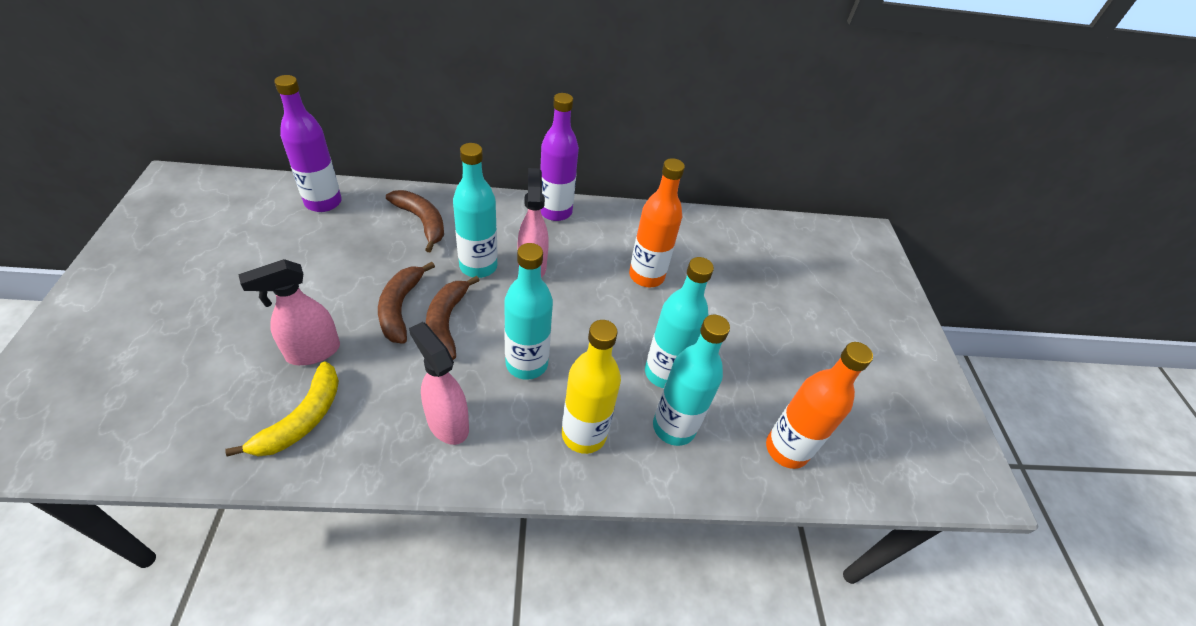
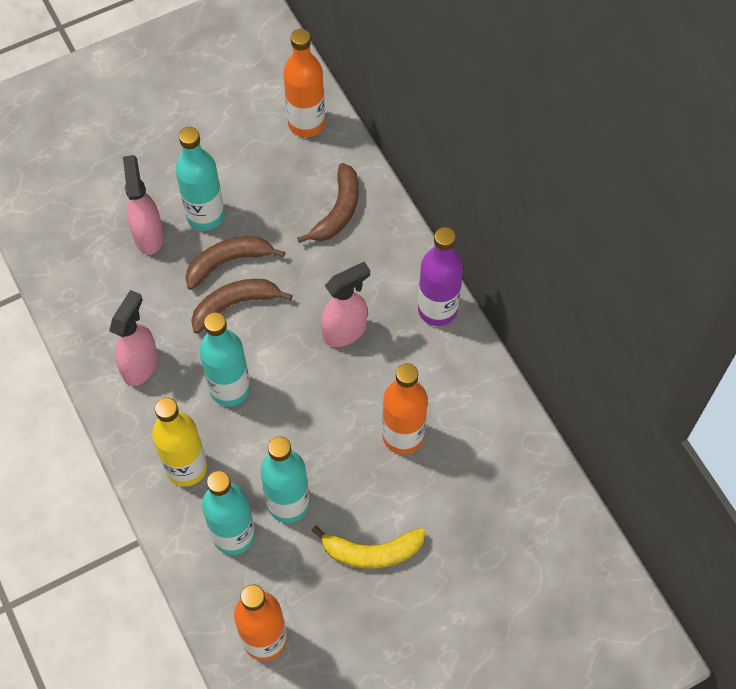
camera: 70 degrees right, 15 degrees up
yellow banana [225,361,339,456] -> yellow banana moved to [311,525,425,569]
pink spray bottle [238,259,340,365] -> pink spray bottle turned 45 degrees clockwise [123,155,164,255]
purple bottle [274,75,341,212] -> orange bottle [283,29,325,137]
turquoise bottle [453,143,498,278] -> turquoise bottle moved to [175,127,225,231]

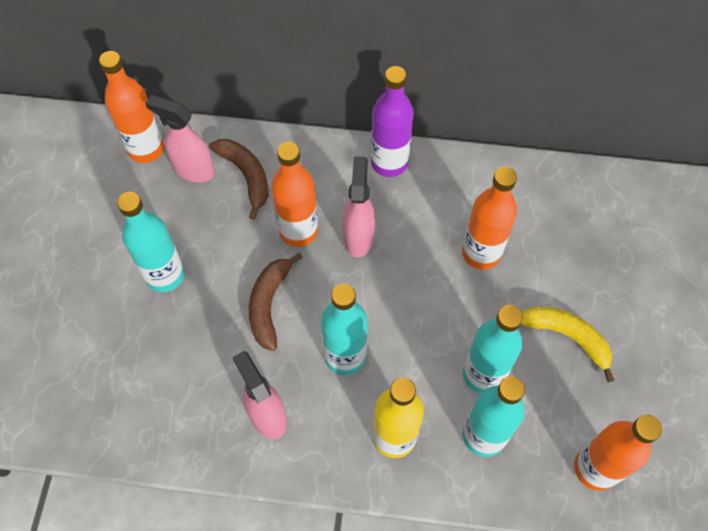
camera: 55 degrees left, 0 degrees up
pink spray bottle [123,155,164,255] -> pink spray bottle moved to [145,95,214,182]
brown banana [185,236,285,290] -> none
yellow banana [311,525,425,569] -> yellow banana turned 90 degrees counterclockwise [521,307,614,382]
none -> orange bottle [271,142,318,247]

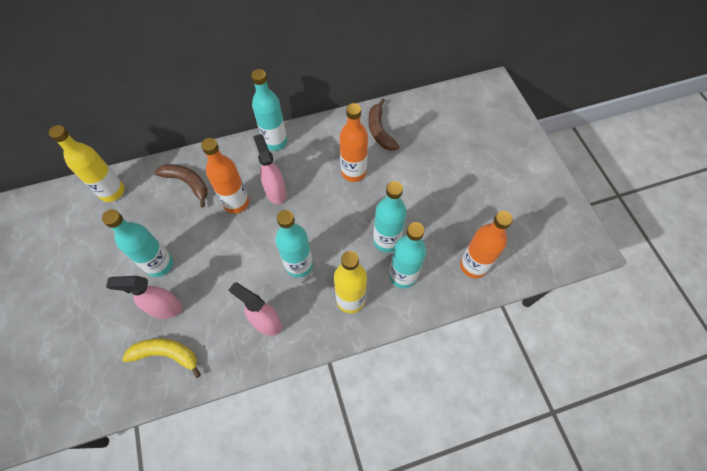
camera: 25 degrees left, 0 degrees up
orange bottle [99,51,164,163] -> yellow bottle [49,125,125,202]
pink spray bottle [145,95,214,182] -> pink spray bottle moved to [106,276,182,319]
brown banana [249,253,303,351] -> brown banana moved to [368,99,400,151]
purple bottle [371,66,414,177] -> turquoise bottle [251,69,287,151]
yellow banana [521,307,614,382] -> yellow banana moved to [122,338,201,378]

